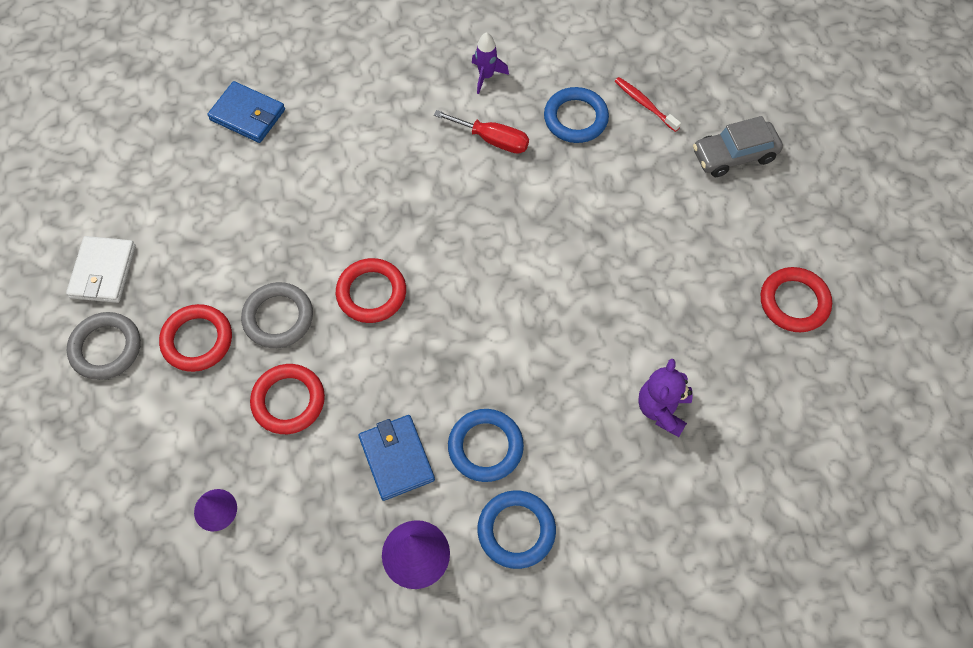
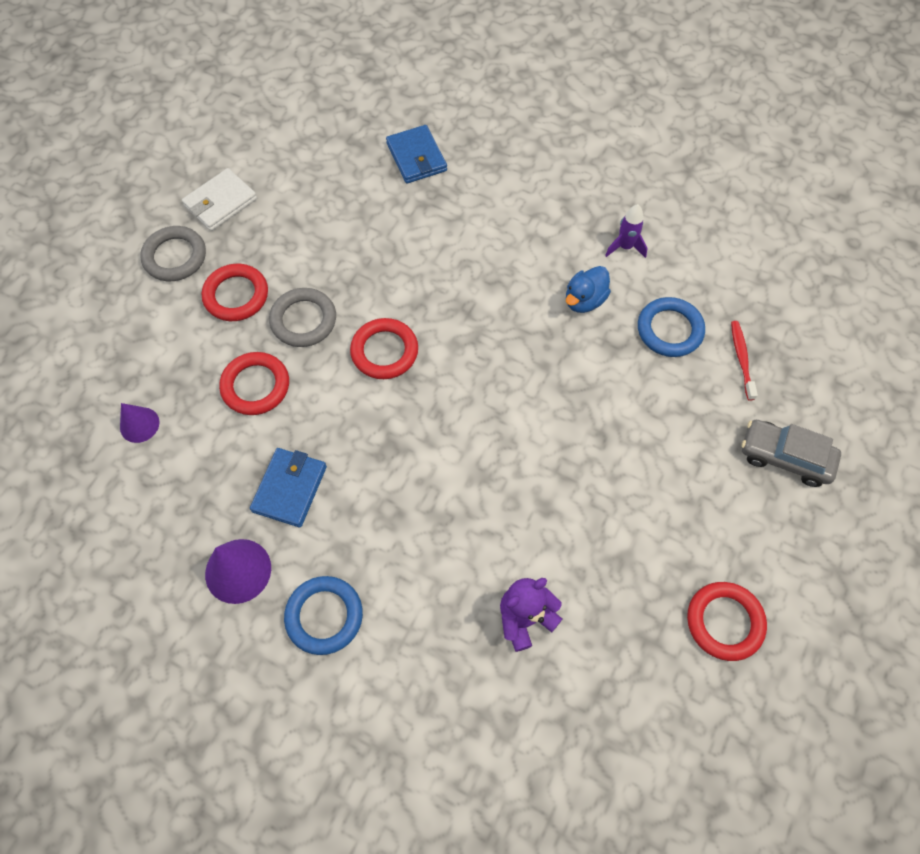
camera: 40 degrees right, 0 degrees up
red screwdriver [434,110,529,154] -> blue duck [566,266,611,313]
blue ring [448,409,524,482] -> none

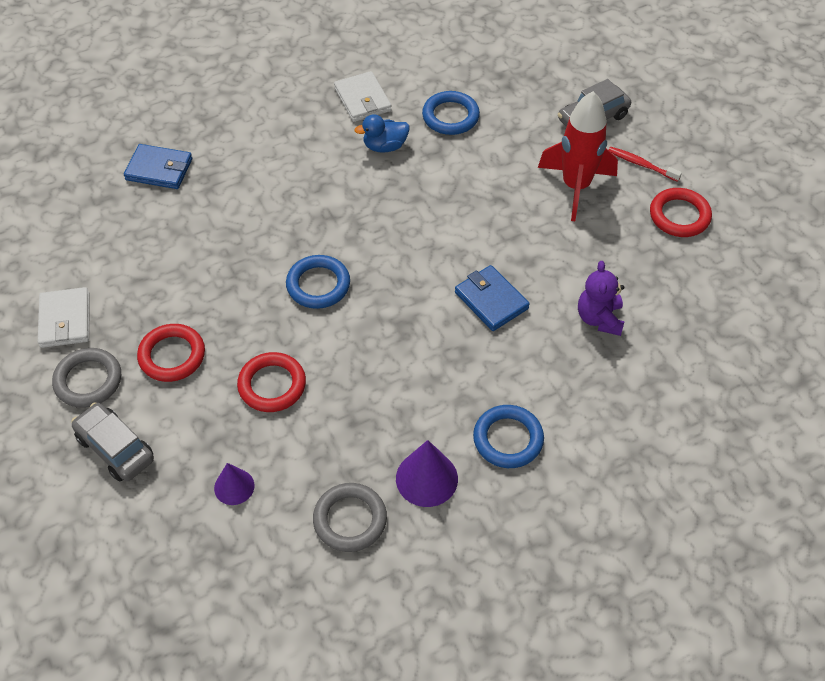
camera: 55 degrees left, 10 degrees down
blue wallet [250,448,327,527] -> blue wallet moved to [455,265,530,331]
grey ring [269,288,336,347] -> grey ring moved to [313,483,387,552]
red ring [350,318,418,379] -> blue ring [286,255,350,309]
blue duck [566,266,611,313] -> blue duck turned 90 degrees clockwise [354,114,409,153]
purple rocket [605,204,647,258] -> white wallet [334,71,392,122]
red toothbrush [731,321,758,400] -> red toothbrush moved to [609,147,682,182]
none -> grey car [71,402,154,482]
none -> red rocket [538,91,618,221]

